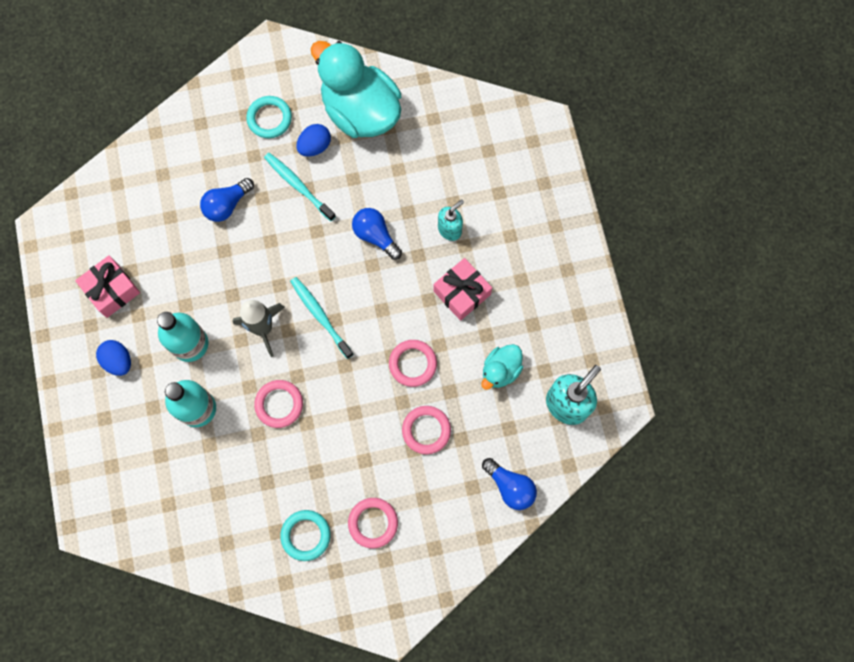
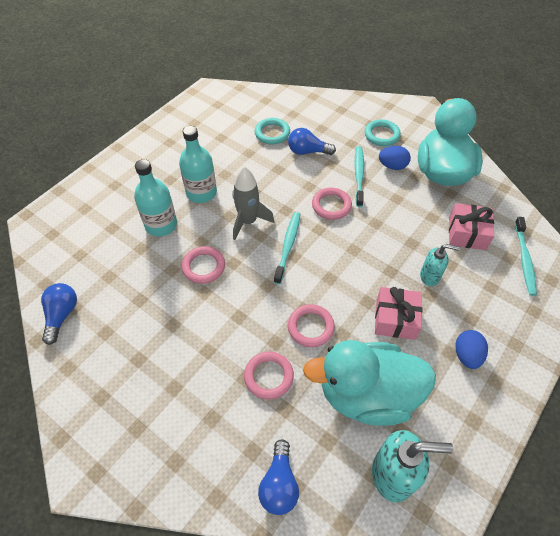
camera: 50 degrees right, 20 degrees down
pink gift [75,255,140,318] -> pink gift moved to [449,203,494,250]
blue egg [96,340,131,376] -> blue egg moved to [455,330,488,369]
turquoise ring [280,510,331,561] -> turquoise ring moved to [254,118,290,144]
pink ring [348,498,398,549] -> pink ring moved to [312,188,352,220]
blue light bulb [352,208,402,260] -> blue light bulb moved to [41,283,77,345]
turquoise duck [482,344,523,390] -> turquoise duck [303,340,436,426], size x2.07
none -> turquoise toothbrush [515,217,537,296]

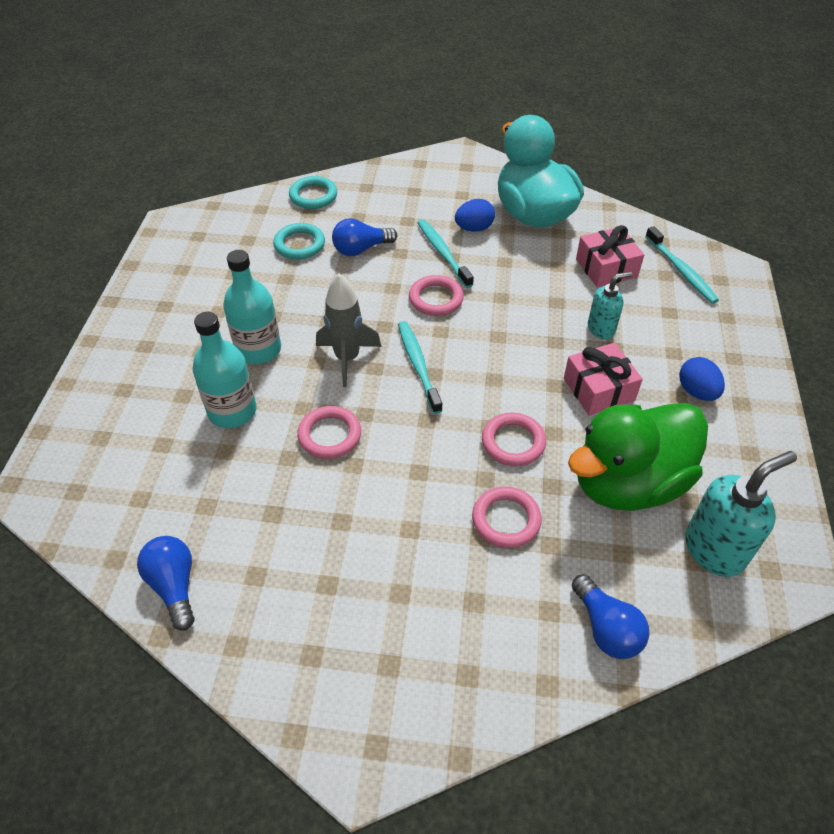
camera: 30 degrees left, 5 degrees down
turquoise duck [303,340,436,426] -> green duck [568,403,708,511]
turquoise ring [365,119,401,146] -> turquoise ring moved to [289,176,337,209]

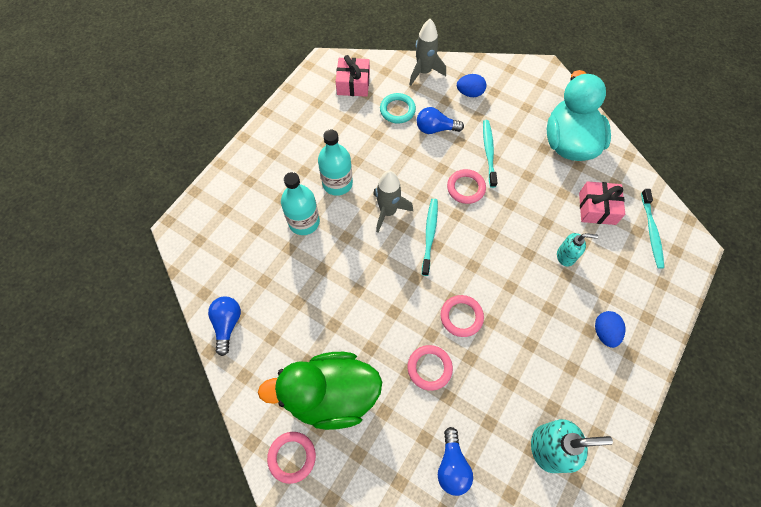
camera: 25 degrees right, 15 degrees up
turquoise ring [289,176,337,209] -> grey rocket [409,19,446,86]
pink ring [297,406,361,459] -> pink ring moved to [267,432,316,484]
blue egg [455,199,495,232] -> blue egg moved to [457,74,487,97]
pink gift [564,343,643,416] -> pink gift moved to [336,55,370,97]
green duck [568,403,708,511] -> green duck moved to [258,352,382,430]

